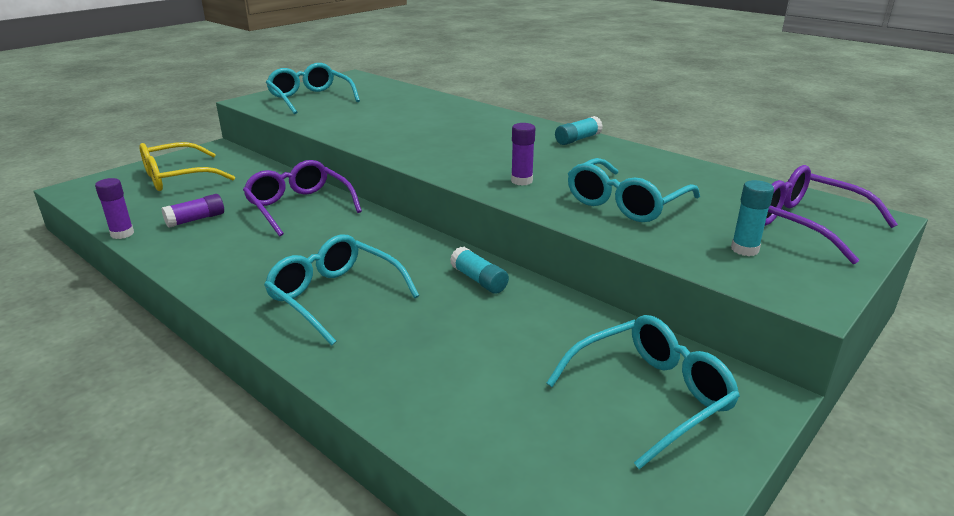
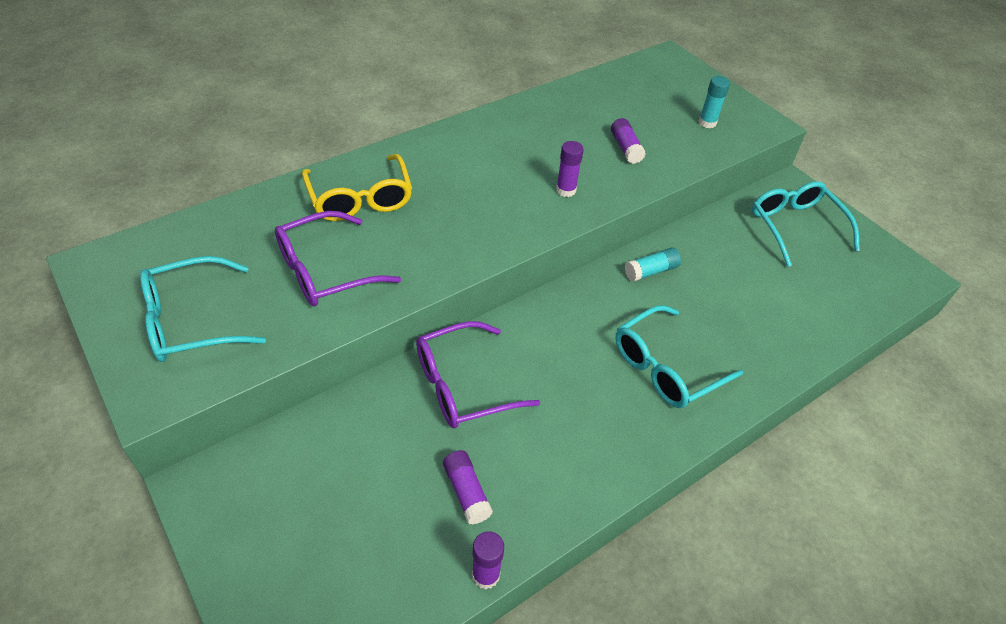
camera: 80 degrees left, 20 degrees up
yellow glasses [139,142,235,191] -> yellow glasses moved to [302,154,412,221]
turquoise glue stick [555,116,603,145] -> none
turquoise glasses [568,158,700,222] -> purple glue stick [611,118,645,164]
purple glasses [765,165,898,264] -> purple glasses moved to [275,211,401,306]

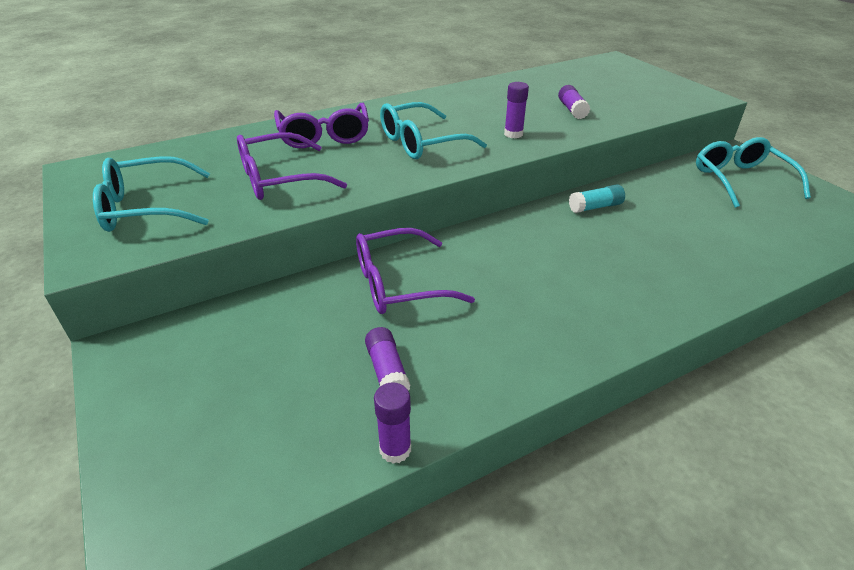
camera: 10 degrees right, 10 degrees down
yellow glasses [302,154,412,221] -> purple glasses [274,103,369,148]
turquoise glasses [616,305,743,408] -> turquoise glasses moved to [380,102,487,159]
turquoise glue stick [699,76,730,128] -> none

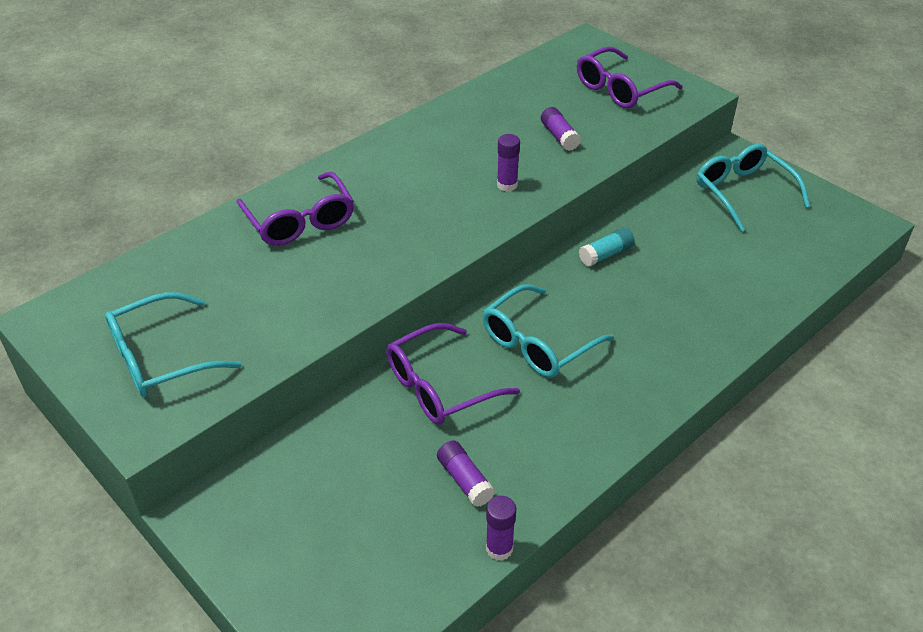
camera: 15 degrees left, 5 degrees up
purple glasses [237,132,347,200] -> purple glasses moved to [577,47,683,108]
turquoise glasses [380,102,487,159] -> turquoise glasses moved to [482,284,614,378]

